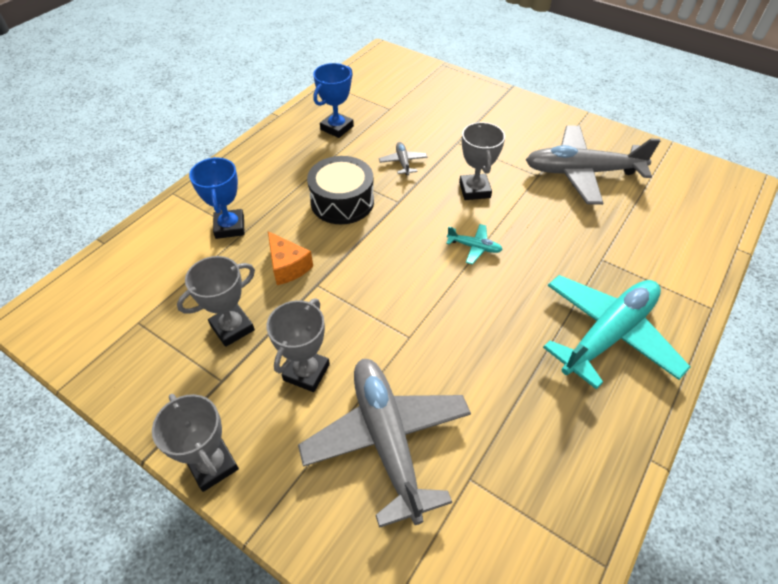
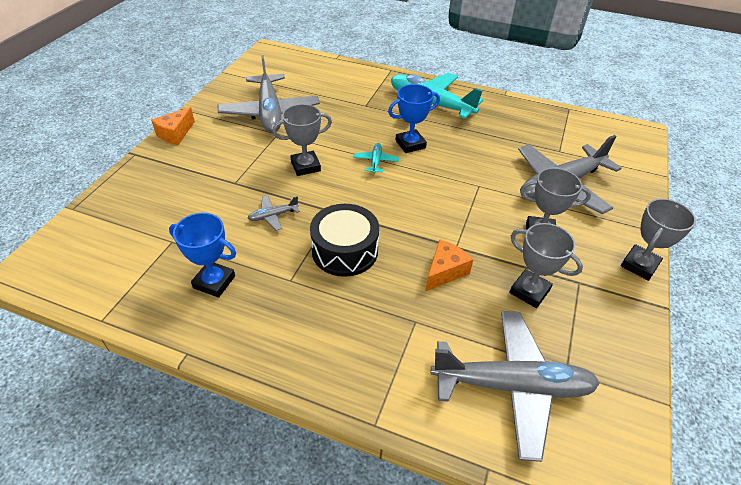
camera: 105 degrees left, 5 degrees down
blue trophy [189,157,245,239] -> blue trophy moved to [388,84,440,153]
none -> orange cheese [151,107,195,145]
none -> grey plane [431,311,600,462]

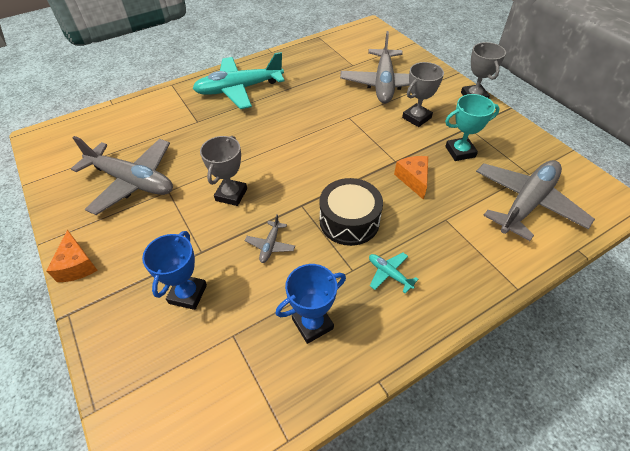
camera: 50 degrees left, 5 degrees up
turquoise plane [353,143,399,174] -> turquoise plane moved to [369,253,419,294]
blue trophy [388,84,440,153] -> blue trophy moved to [142,231,207,310]
grey trophy [509,223,583,308] -> turquoise trophy [445,94,500,161]

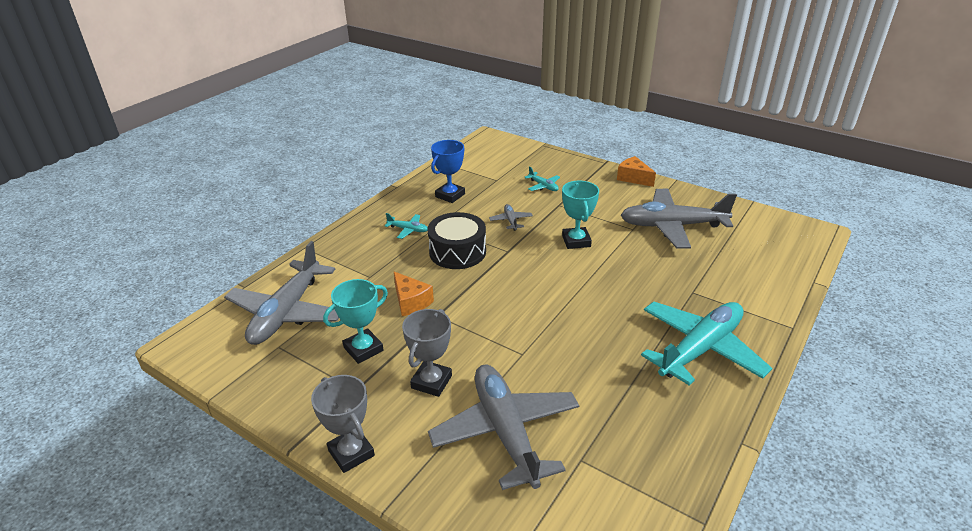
camera: 155 degrees right, 15 degrees down
blue trophy [142,231,207,310] -> turquoise plane [524,166,560,191]
grey trophy [200,136,247,206] -> turquoise trophy [562,181,599,249]

